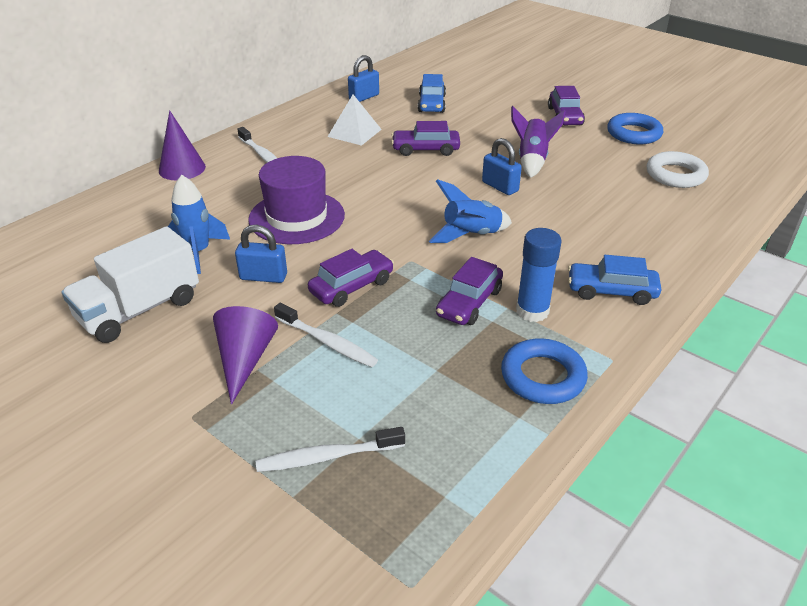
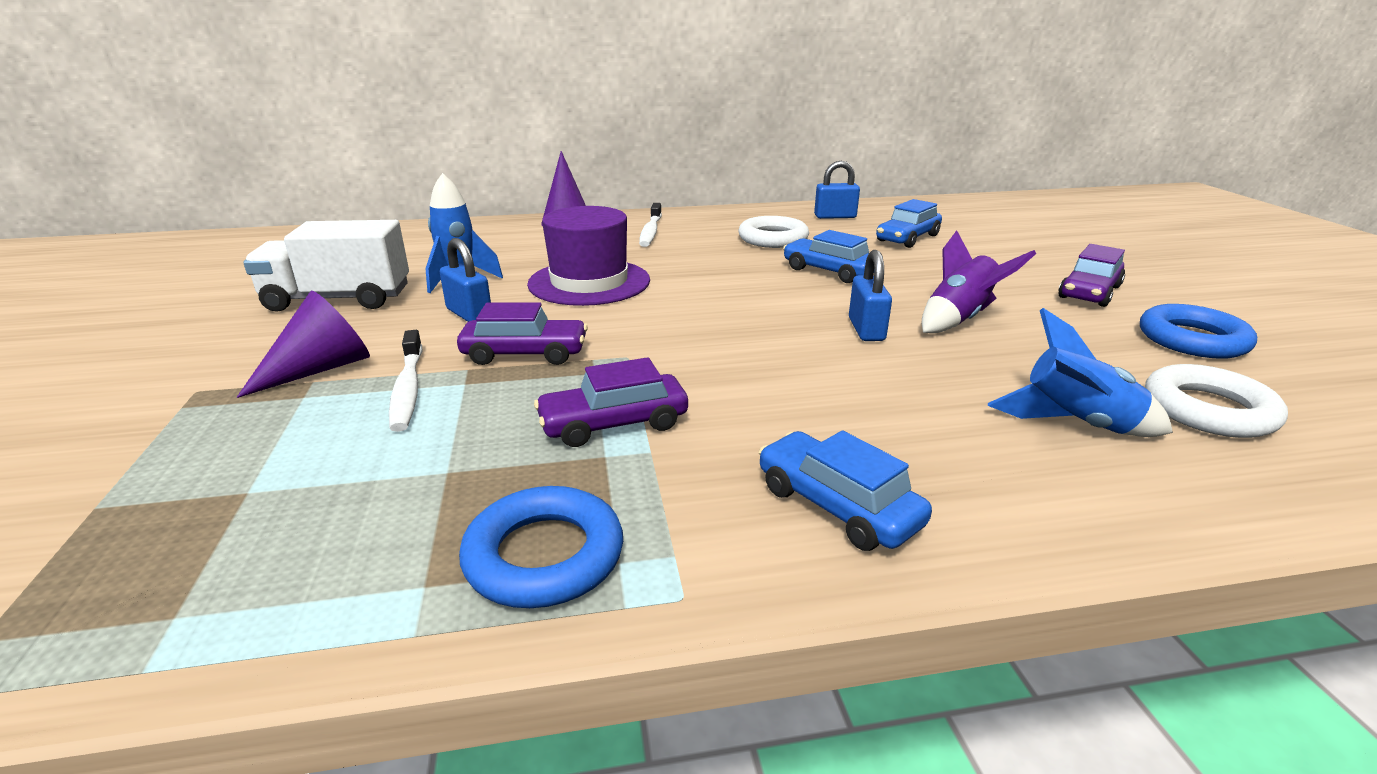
camera: 40 degrees right, 10 degrees down
white toothbrush [256,427,405,472] -> none
white pyramid [328,95,382,146] -> white ring [739,216,809,248]
purple car [392,121,460,156] -> blue car [783,230,869,283]
blue rocket [429,179,512,243] -> blue rocket moved to [988,308,1173,437]
blue glue stick [516,228,561,322] -> none

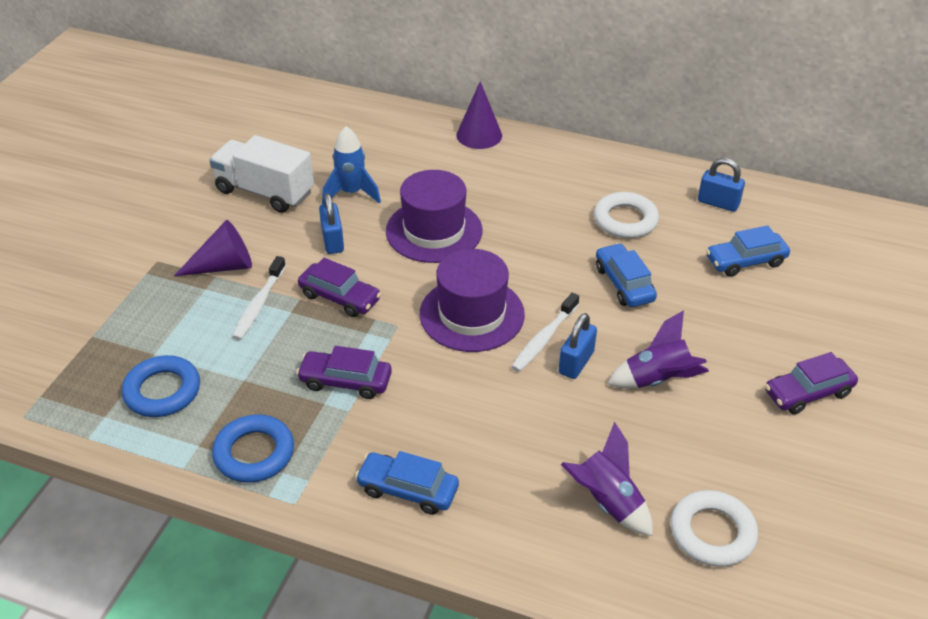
camera: 30 degrees right, 15 degrees up
white toothbrush [639,203,662,247] -> white toothbrush moved to [511,293,579,372]
blue car [759,430,932,551] -> blue car turned 60 degrees counterclockwise [355,451,459,515]
blue rocket [988,308,1173,437] -> purple rocket [561,422,653,536]
blue ring [1140,304,1257,359] -> blue ring moved to [121,355,200,417]
none -> purple hat [420,249,525,352]

